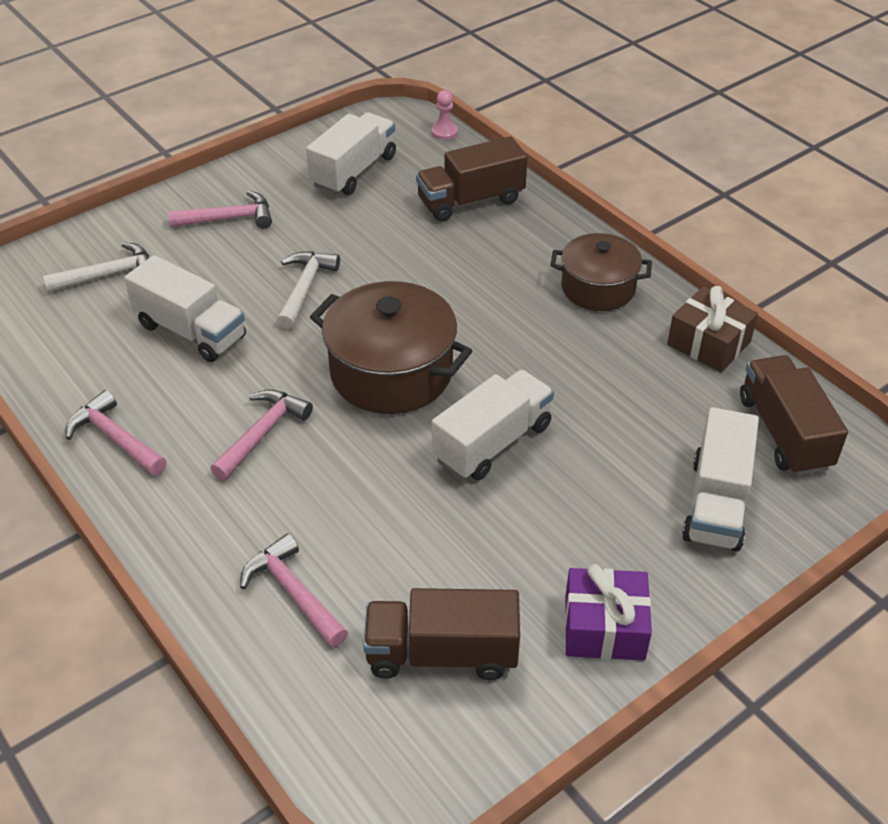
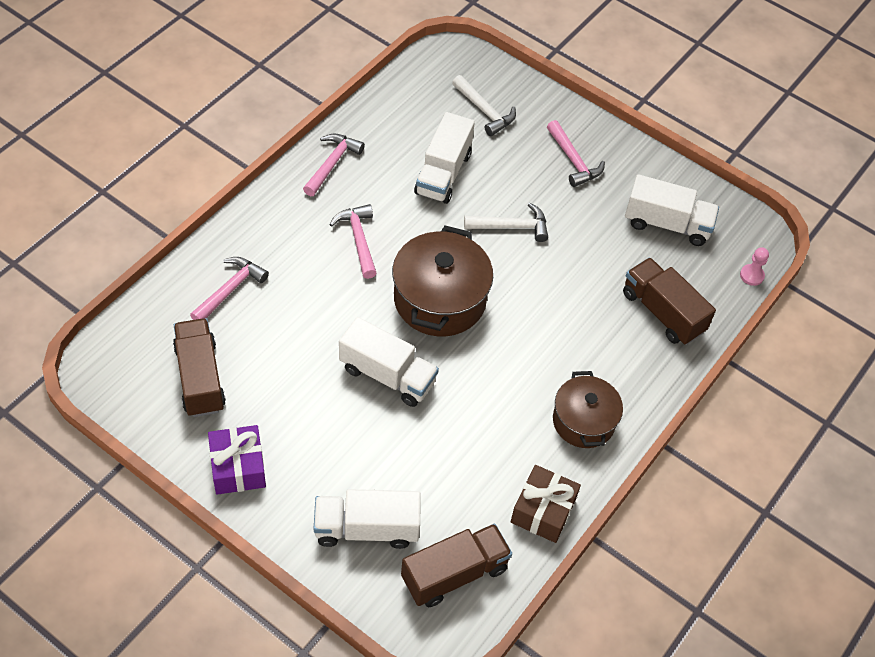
camera: 70 degrees right, 10 degrees up
pink hammer [210,390,313,480] -> pink hammer turned 120 degrees counterclockwise [329,204,377,279]

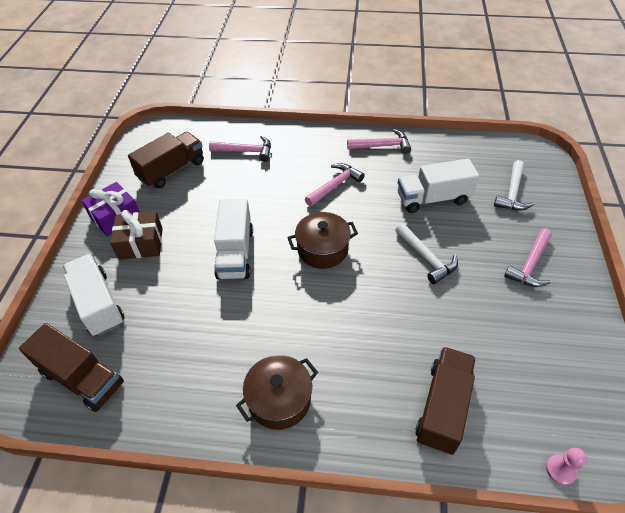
camera: 65 degrees right, 5 degrees down
brown pot [392,225,493,336] -> brown pot [287,212,358,269], size x0.65
brown gift [511,465,581,543] -> brown gift moved to [110,210,163,260]
white truck [625,174,719,246] -> none

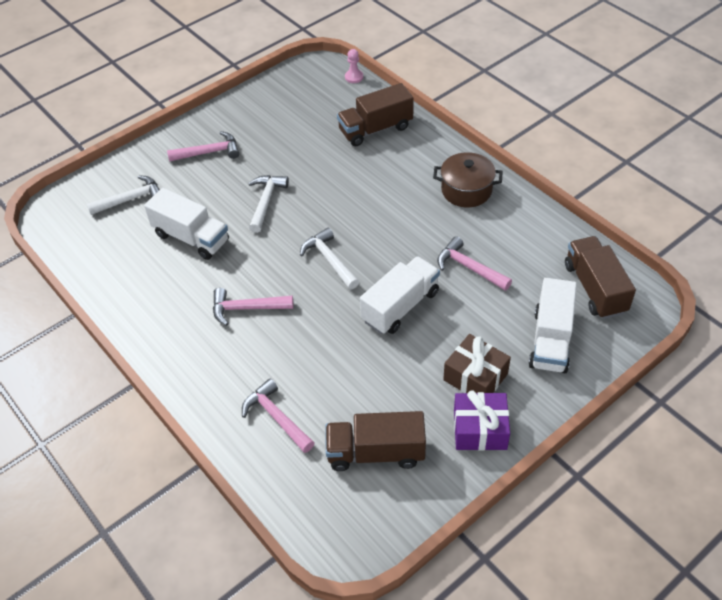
camera: 135 degrees left, 0 degrees up
brown pot [287,212,358,269] -> white hammer [300,228,359,289]
pink hammer [347,129,411,154] -> pink hammer moved to [437,236,512,291]

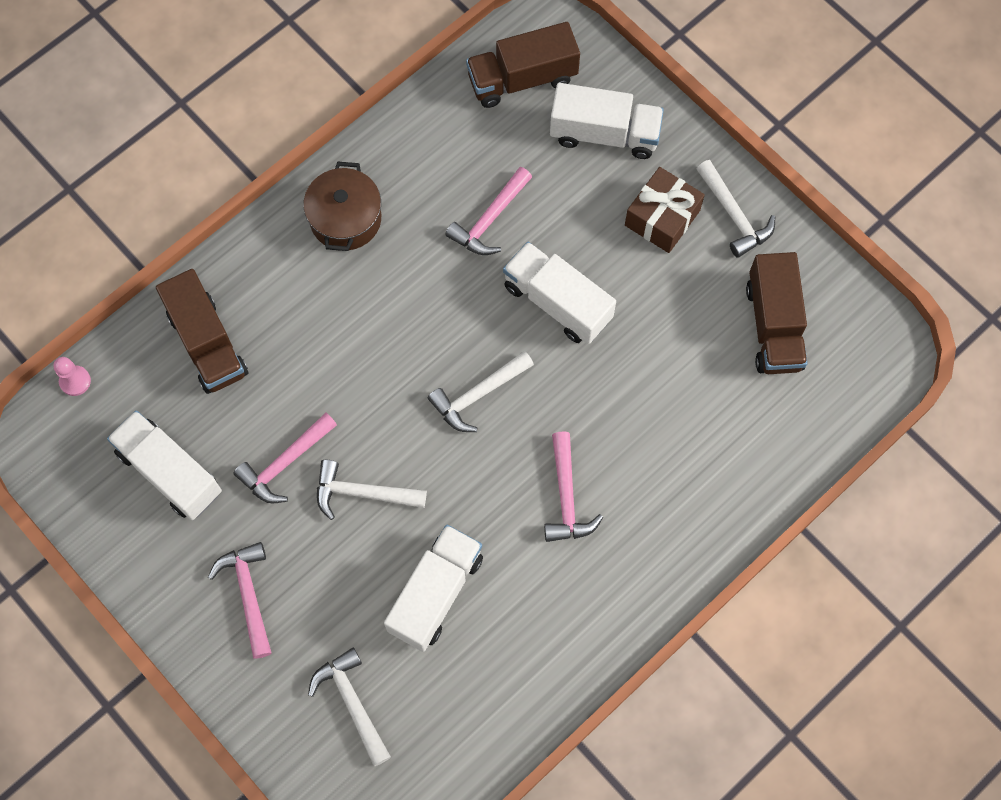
camera: 95 degrees left, 20 degrees up
pink hammer [242,379,314,453] -> pink hammer moved to [234,413,337,503]
purple gift [454,390,510,451] -> white hammer [697,160,775,258]
none -> white truck [107,410,222,520]

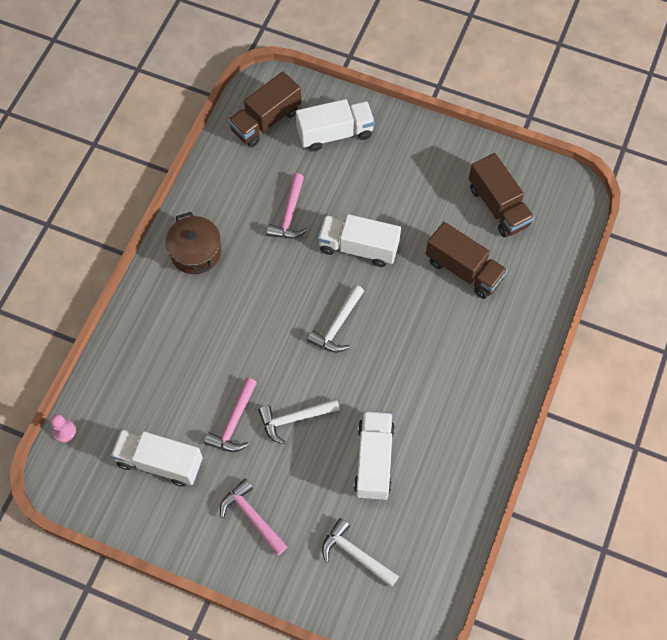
camera: 25 degrees left, 5 degrees down
brown truck [156,269,248,394] -> brown truck moved to [426,222,508,299]
pink hammer [544,431,603,542] -> none
brown gift [625,167,705,253] -> none
white hammer [697,160,775,258] -> none

